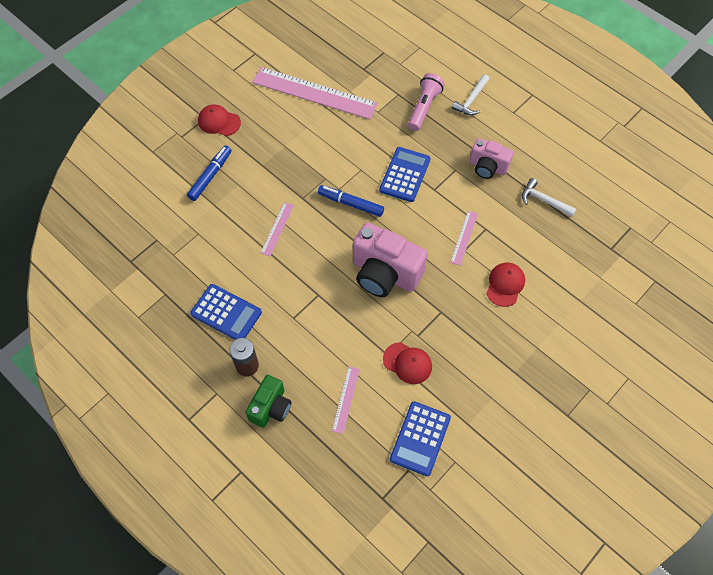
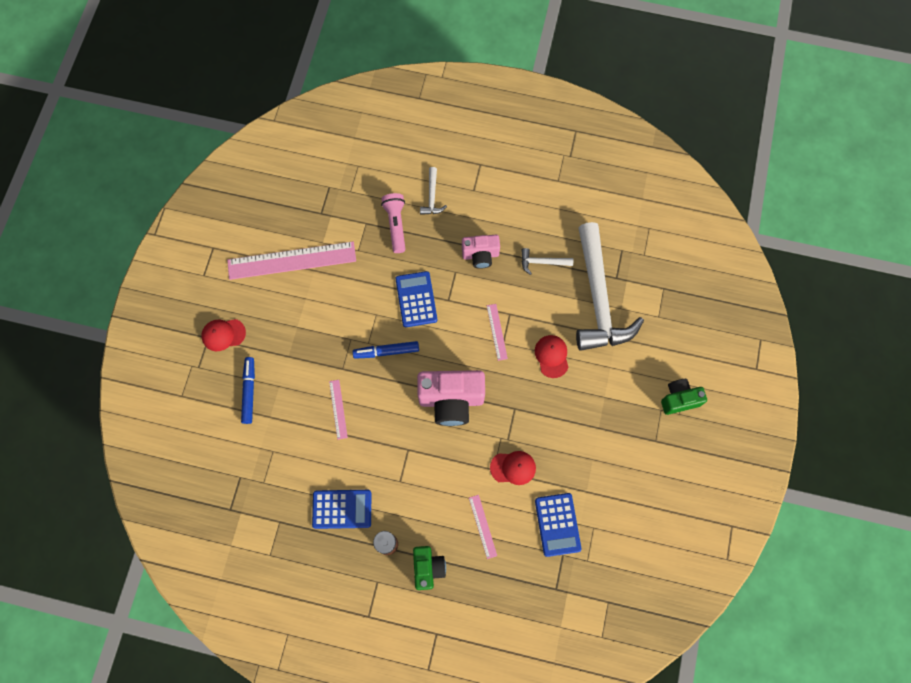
camera: 30 degrees left, 10 degrees up
none -> white hammer [576,222,644,351]
none -> green camera [661,379,707,415]

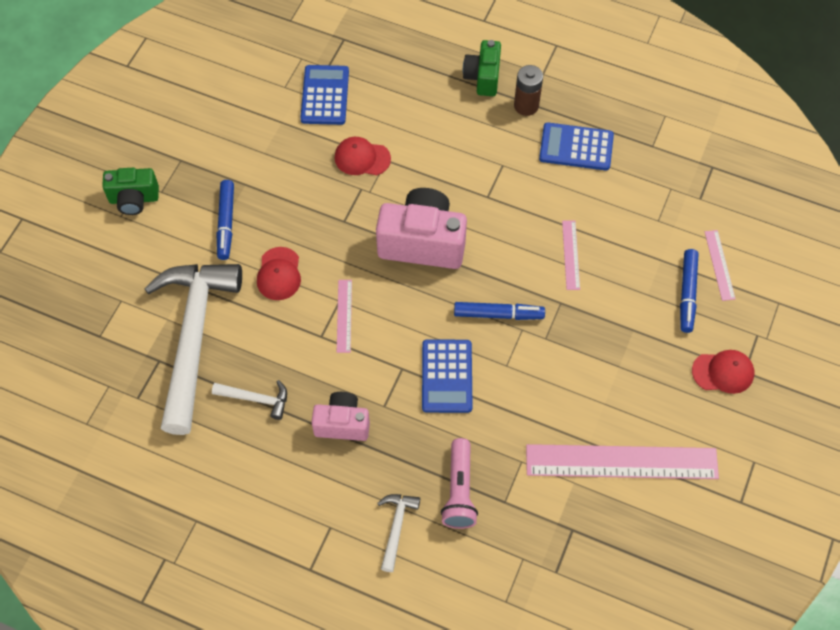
camera: 170 degrees left, 10 degrees down
pink ruler [469,495,497,559] -> pink ruler moved to [705,230,735,301]
none -> blue marker [216,180,234,260]

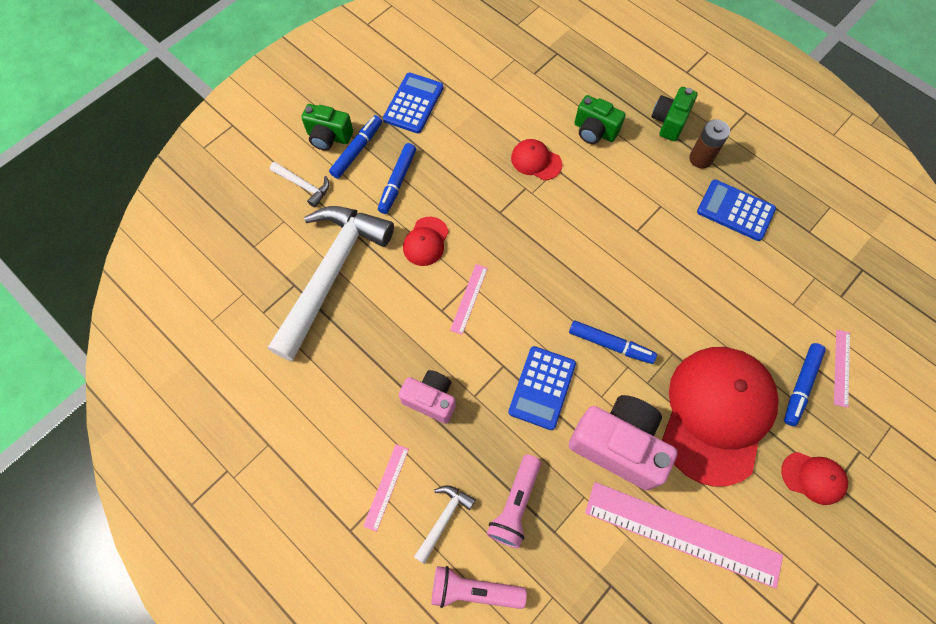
camera: 20 degrees right, 5 degrees up
white hammer [212,380,287,420] -> white hammer moved to [270,162,329,207]
blue calculator [300,65,349,125] -> blue calculator moved to [383,72,443,133]
pink camera [376,188,467,269] -> pink camera moved to [568,395,678,491]
pink ruler [562,221,580,290] -> pink ruler moved to [363,444,409,532]
none -> blue marker [329,115,382,179]
none -> pink flashlight [431,566,527,609]
none -> green camera [574,95,626,144]
none -> red cap [662,347,779,487]

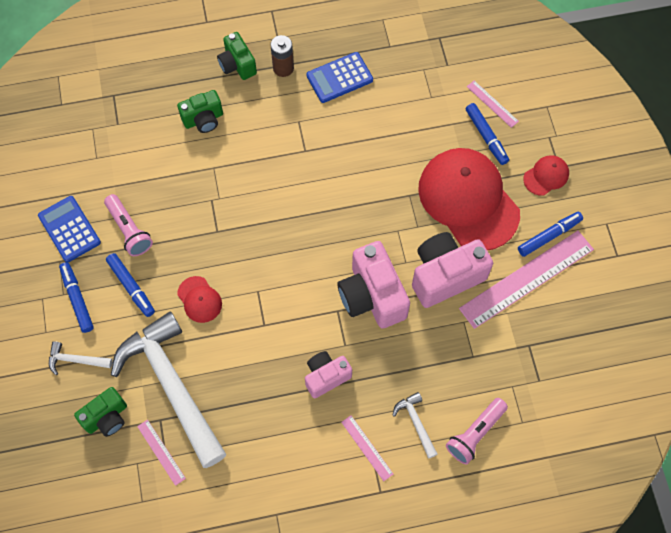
camera: 55 degrees left, 0 degrees up
white hammer [270,162,329,207] -> white hammer turned 150 degrees counterclockwise [49,341,113,375]
green camera [301,104,353,151] -> green camera moved to [74,387,127,437]
pink ruler [450,264,488,335] -> pink ruler moved to [137,419,186,486]
pink flashlight [487,455,541,548] -> pink flashlight moved to [104,194,153,256]
blue calculator [508,346,576,430] -> pink camera [337,241,410,329]
red cap [511,139,562,180] -> none
blue marker [569,320,657,364] -> blue marker moved to [518,212,583,257]

